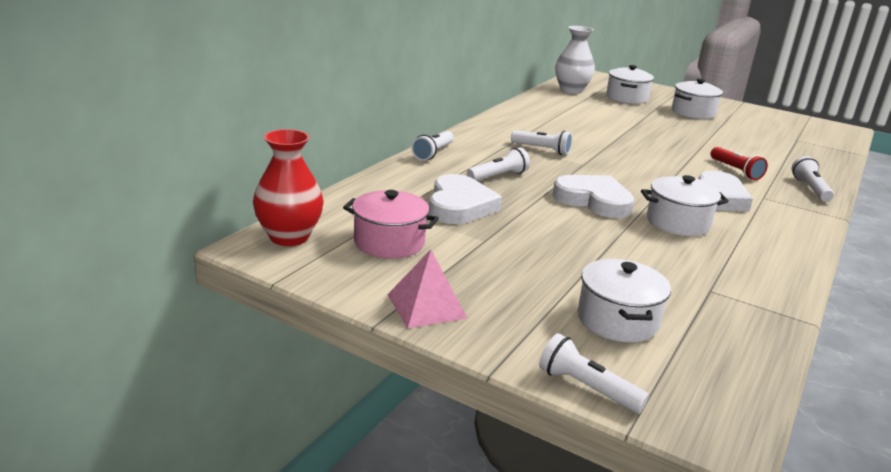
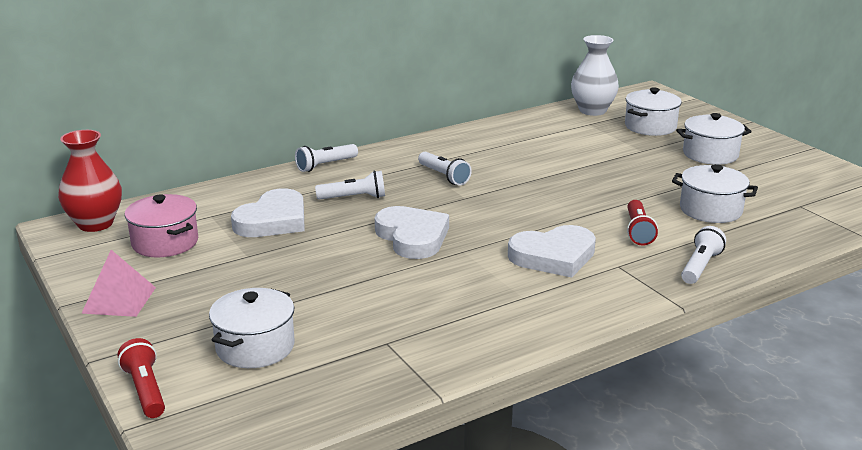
camera: 30 degrees right, 0 degrees up
white flashlight [539,333,649,413] -> red flashlight [118,338,165,418]
white pot [641,175,729,236] -> white pot moved to [672,164,758,223]

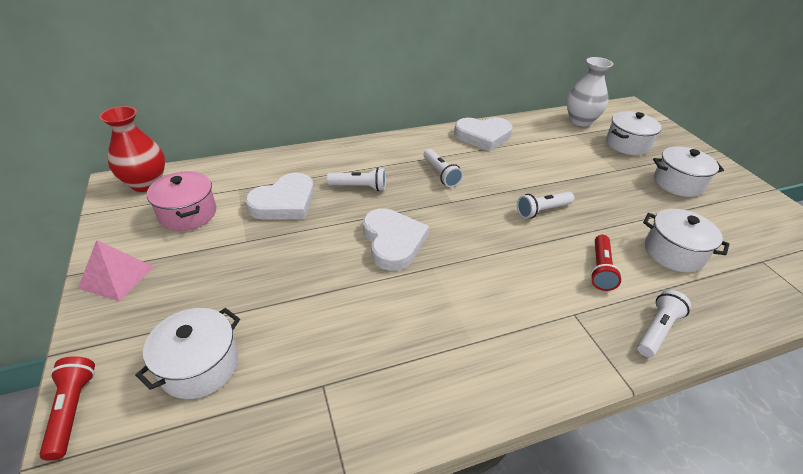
camera: 10 degrees right, 15 degrees up
white flashlight [295,144,358,172] -> white flashlight moved to [517,192,574,219]
white heart [508,225,596,278] -> white heart moved to [454,117,512,151]

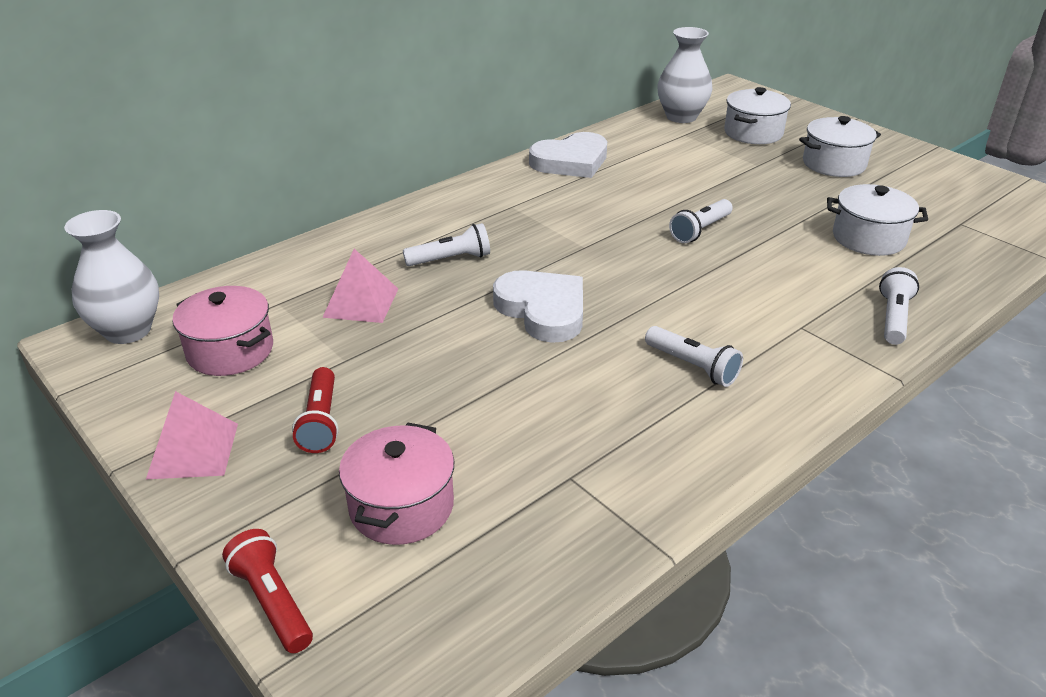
camera: 20 degrees left, 5 degrees down
red vase [99,106,165,192] -> white vase [64,210,159,344]
white pot [135,308,240,399] -> pink pot [339,423,454,545]
white heart [245,173,314,220] -> pink pyramid [322,249,398,323]
white flashlight [424,149,463,187] -> white flashlight moved to [645,326,743,387]
red flashlight [590,235,622,291] -> red flashlight moved to [292,367,339,453]

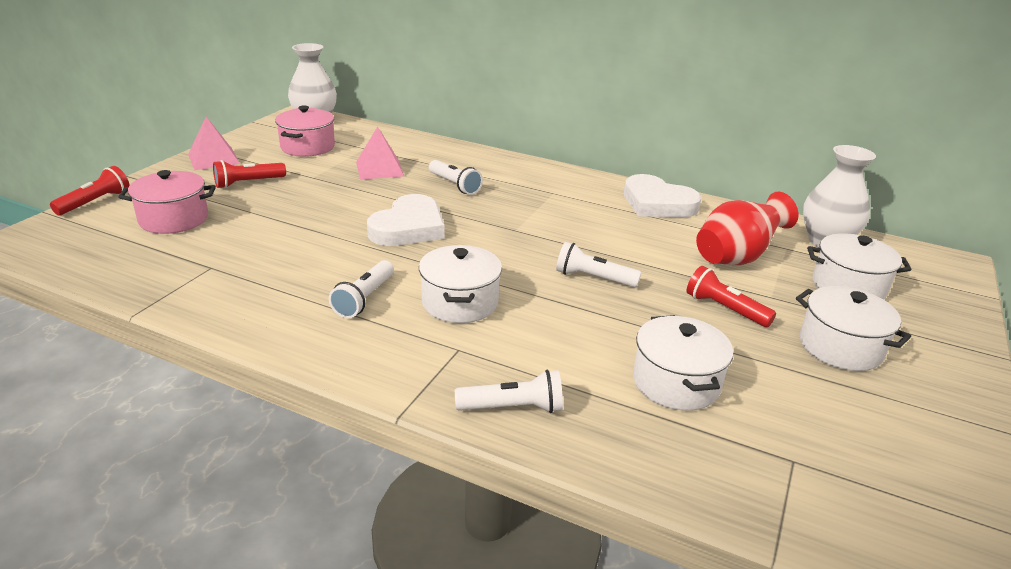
camera: 65 degrees right, 5 degrees down
none -> white pot [419,245,502,323]
none -> red flashlight [686,266,776,327]
none -> red vase [696,192,799,265]

